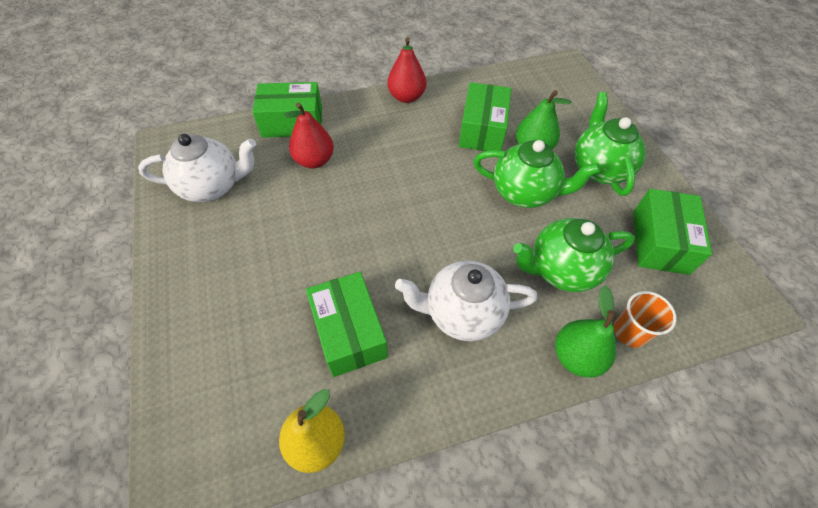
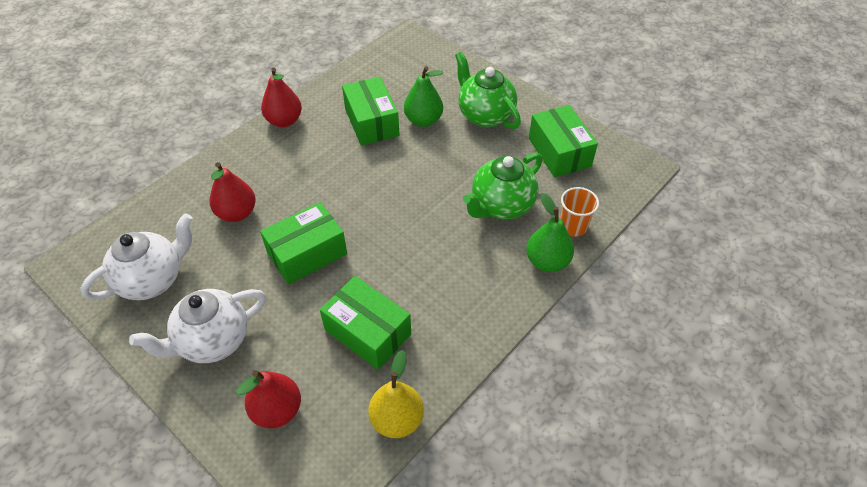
camera: 30 degrees left, 5 degrees down
green box [252,82,322,138] -> green box moved to [260,202,347,285]
white teapot [395,261,537,341] -> white teapot moved to [129,289,266,363]
green teapot [474,140,600,208] -> none
none -> red pear [236,370,301,428]

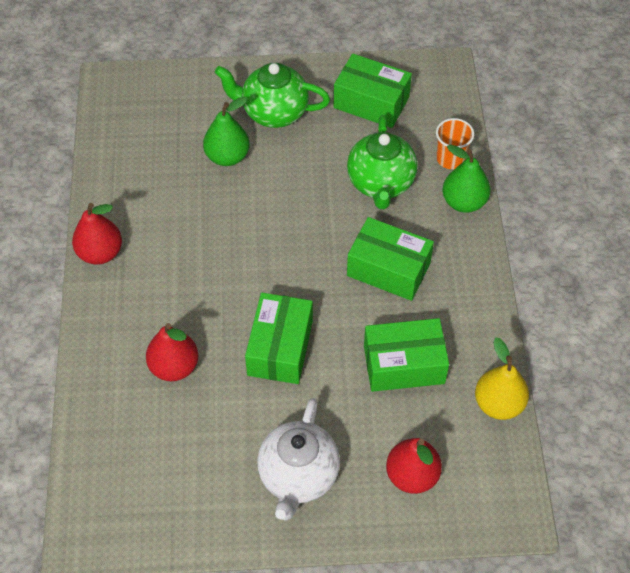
camera: 45 degrees left, 5 degrees up
white teapot [81,213,192,300] -> none
green box [342,77,399,146] -> green box moved to [347,217,434,301]

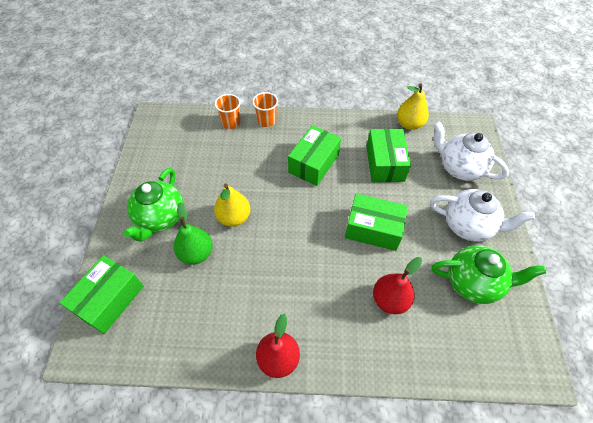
camera: 85 degrees left, 0 degrees up
green box [334,54,412,128] -> green box moved to [59,255,144,334]
green teapot [347,115,417,209] -> green teapot moved to [431,245,546,304]
red pear [386,438,442,494] -> white teapot [433,121,509,181]
green pear [442,145,490,213] -> orange cup [252,92,278,127]
none -> yellow pear [214,184,250,227]

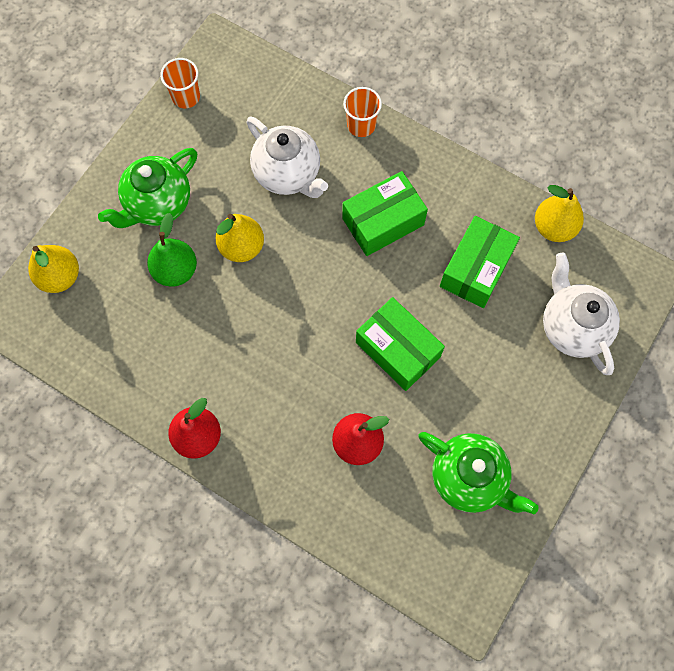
camera: 30 degrees right, 15 degrees up
green box [59,255,144,334] -> yellow pear [28,245,79,293]
orange cup [215,94,241,129] -> orange cup moved to [160,58,200,108]
white teapot [430,189,535,241] -> white teapot moved to [246,117,328,198]

